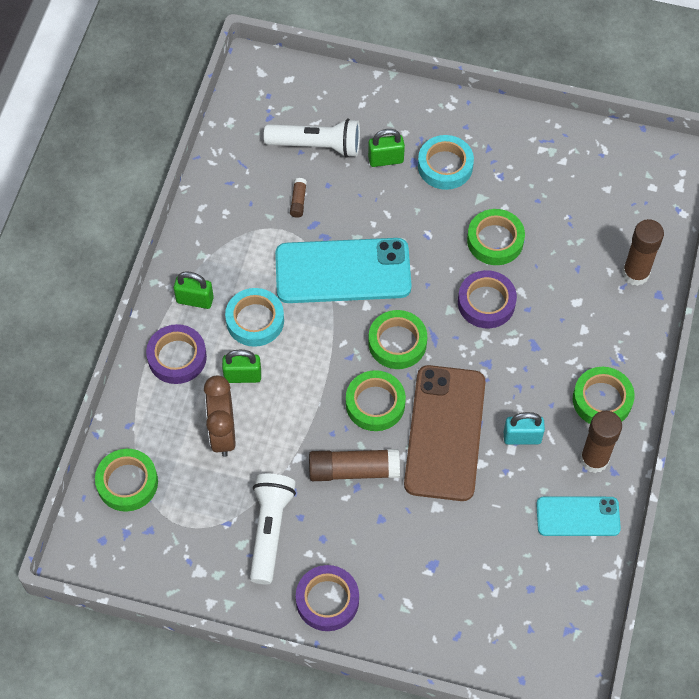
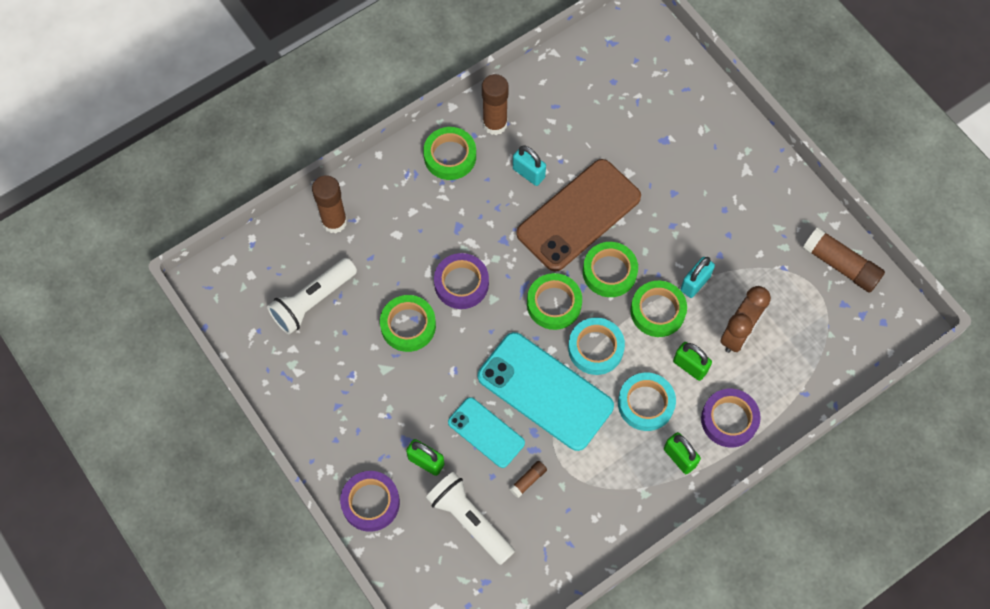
camera: 140 degrees left, 5 degrees up
green tape [95,449,158,512] -> green tape moved to [630,281,687,337]
white flashlight [250,474,296,584] -> white flashlight moved to [267,258,357,334]
purple tape [296,565,359,631] -> purple tape moved to [340,471,400,532]
brown glue stick [309,449,400,481] -> brown glue stick moved to [803,227,885,293]
turquoise tape [418,135,474,190] -> turquoise tape moved to [568,318,625,375]
turquoise phone [536,497,621,536] -> turquoise phone moved to [448,397,525,468]
none -> turquoise padlock [681,257,715,298]

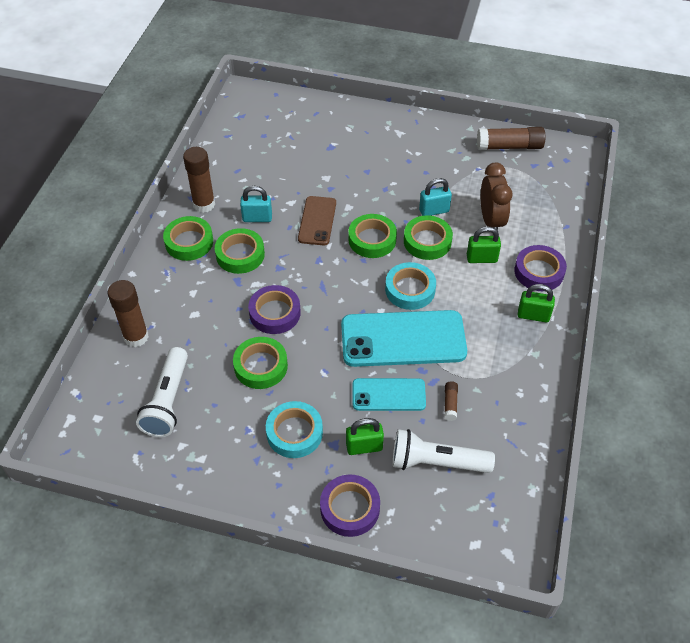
camera: 40 degrees left, 15 degrees down
brown phone [516,159,641,272] -> brown phone [298,196,336,245], size x0.57
green tape [527,273,582,330] -> green tape moved to [215,228,265,274]
turquoise tape [618,373,676,431] -> turquoise tape moved to [266,401,323,458]
turquoise padlock [681,257,715,298] -> turquoise padlock turned 75 degrees clockwise [419,178,452,216]

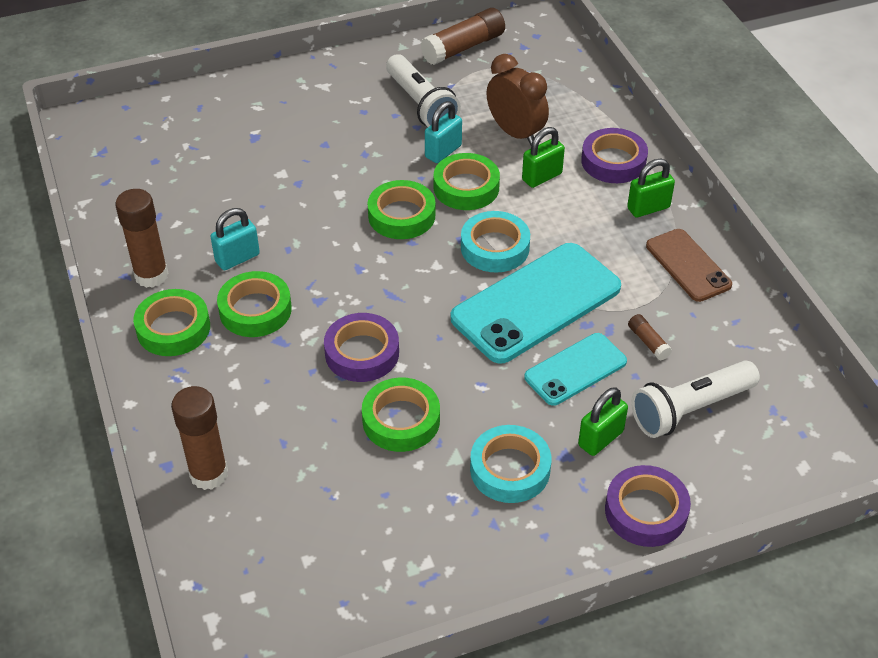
camera: 35 degrees left, 5 degrees down
white flashlight [136,347,188,437] -> white flashlight moved to [386,54,461,127]
brown phone [298,196,336,245] -> brown phone moved to [646,229,732,302]

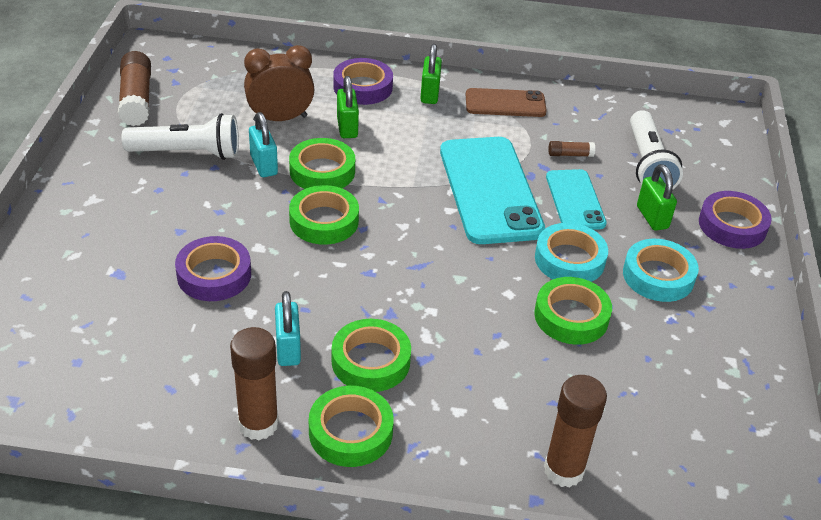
camera: 65 degrees left, 5 degrees down
purple tape [324,313,399,382] -> purple tape moved to [175,236,251,301]
turquoise tape [461,211,530,272] -> turquoise tape moved to [535,223,608,282]

